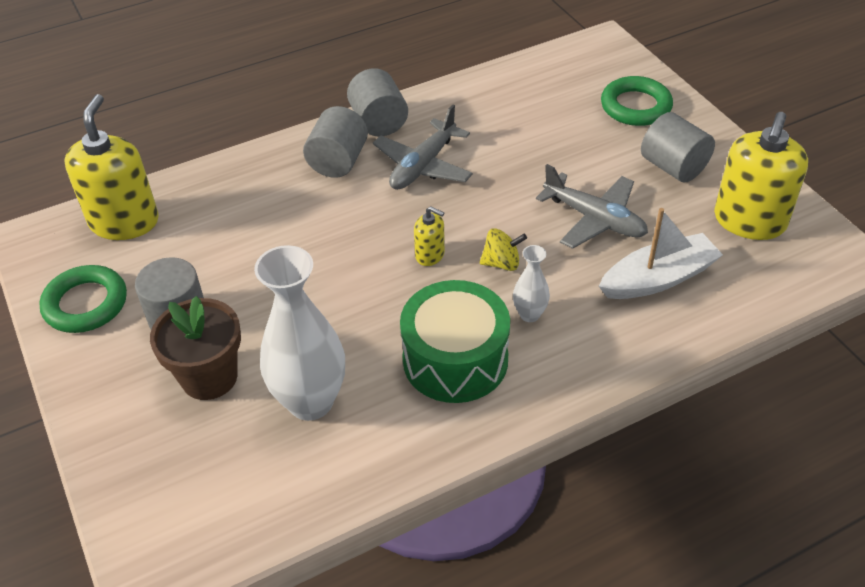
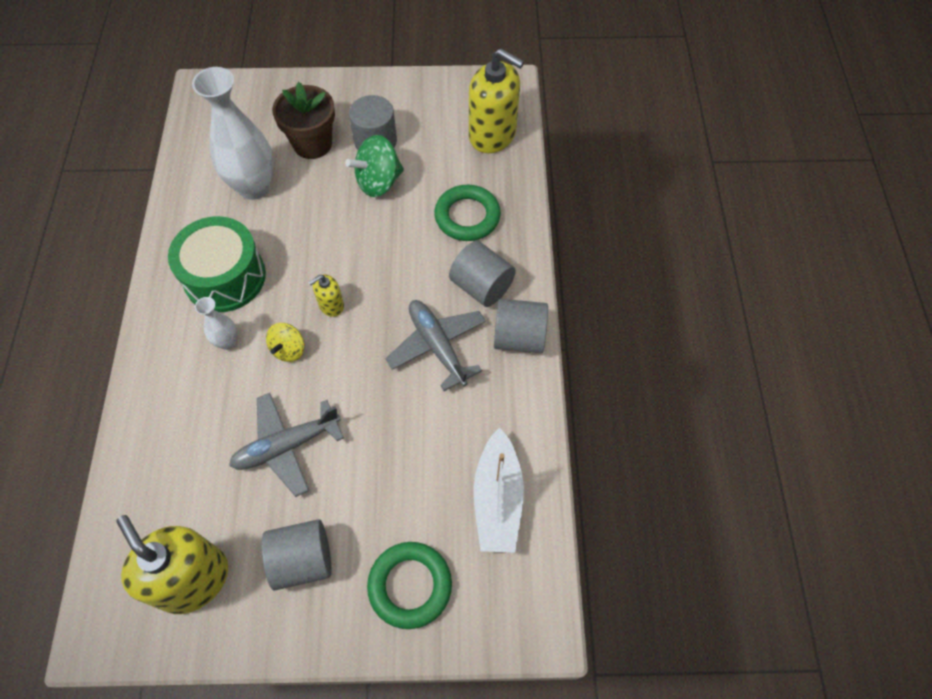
camera: 115 degrees right, 15 degrees up
green ring [39,265,127,333] -> green ring moved to [434,185,501,241]
white boat [599,208,723,299] -> white boat moved to [474,427,524,553]
none -> green spinning top [345,135,404,197]

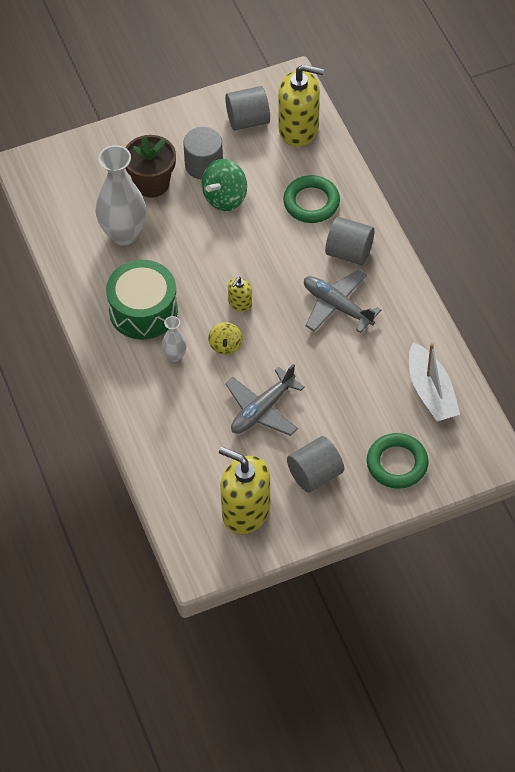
camera: 20 degrees left, 5 degrees down
grey cylinder [494,299,548,353] -> grey cylinder moved to [225,86,270,131]

